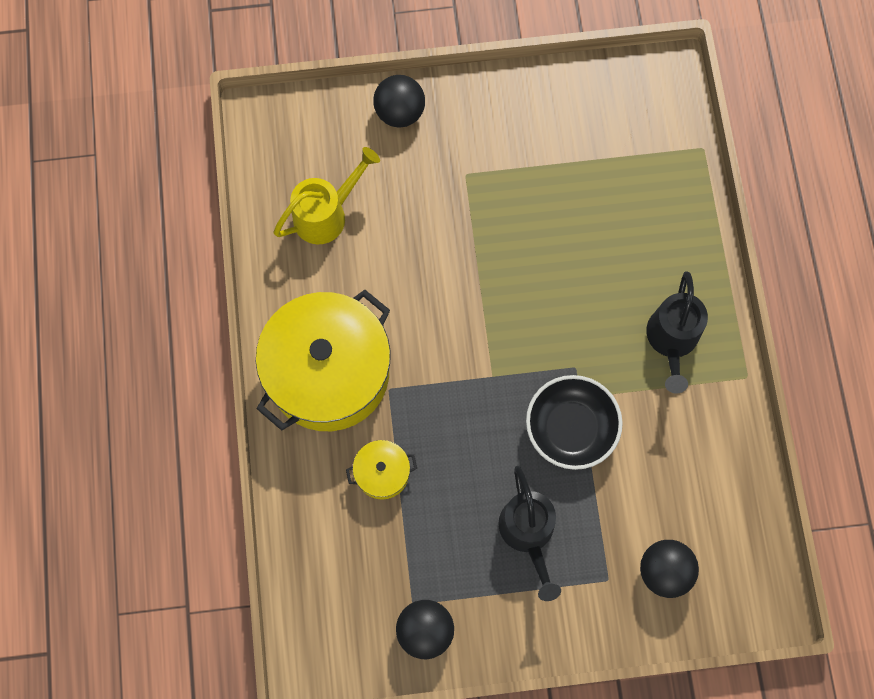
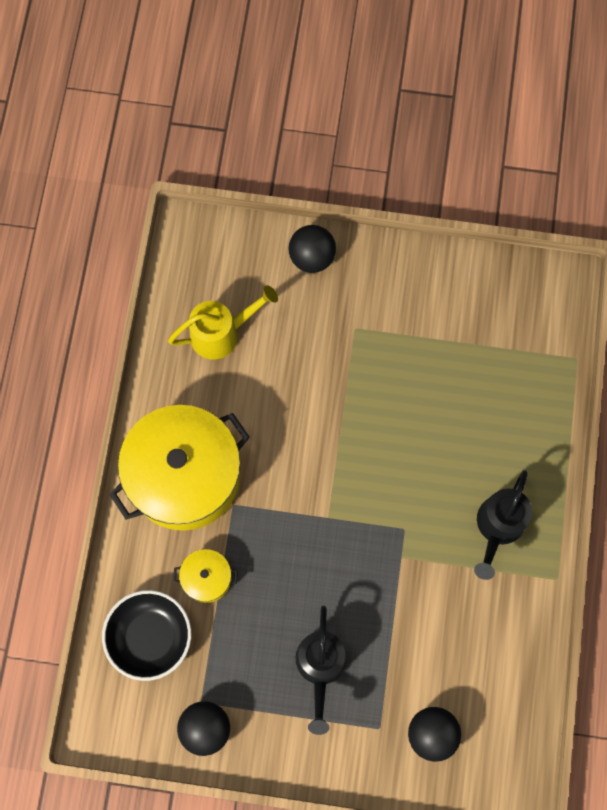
camera: 15 degrees right, 0 degrees up
black bowl [526,375,623,470] -> black bowl moved to [102,590,191,681]

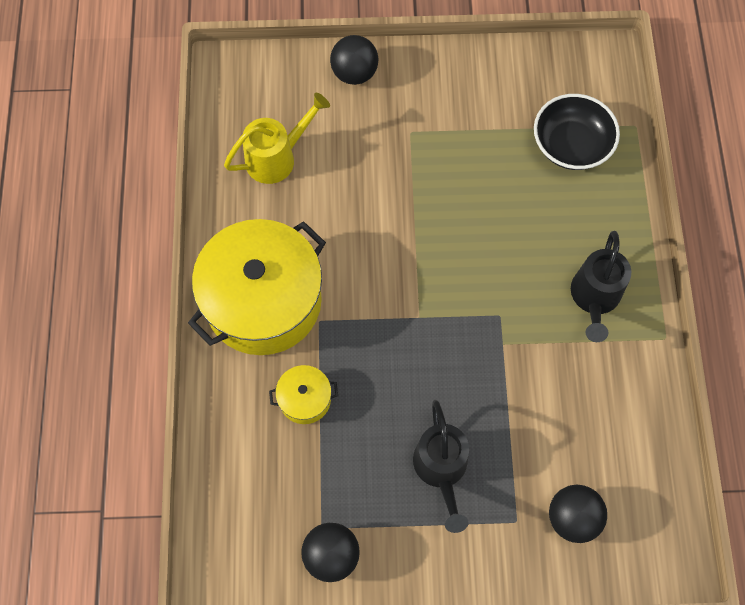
camera: 10 degrees left, 5 degrees down
black bowl [102,590,191,681] -> black bowl moved to [534,94,620,170]

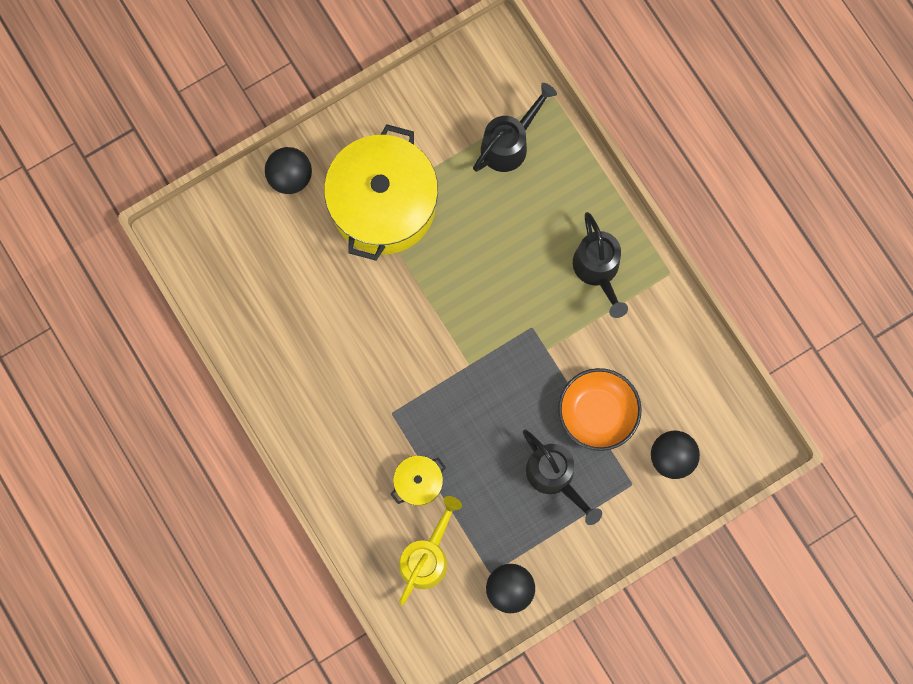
camera: 30 degrees left, 10 degrees up
yellow pot [188,219,326,355] -> yellow pot moved to [324,124,438,261]
yellow watering can [224,93,330,184] -> yellow watering can moved to [399,496,462,605]
black bowl [534,94,620,170] -> black watering can [473,83,557,172]
none -> orange bowl [558,368,642,451]

